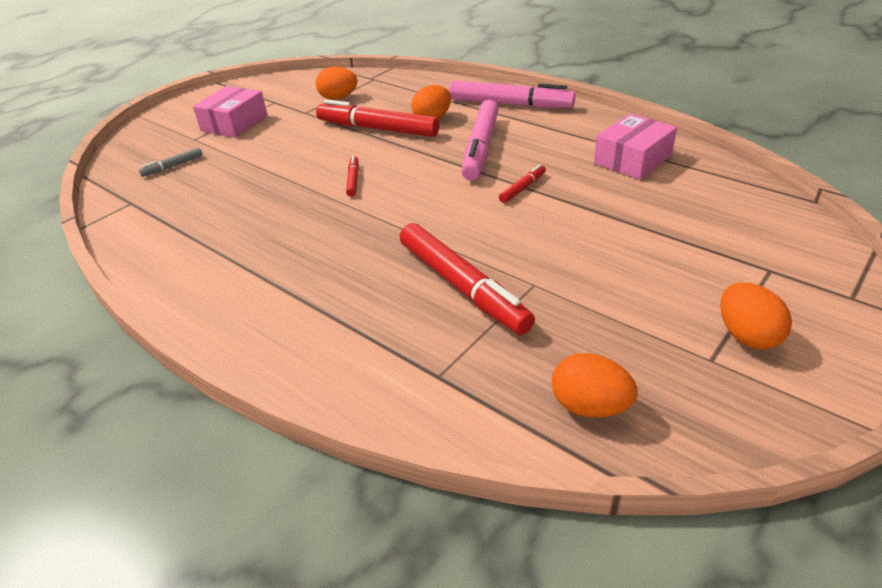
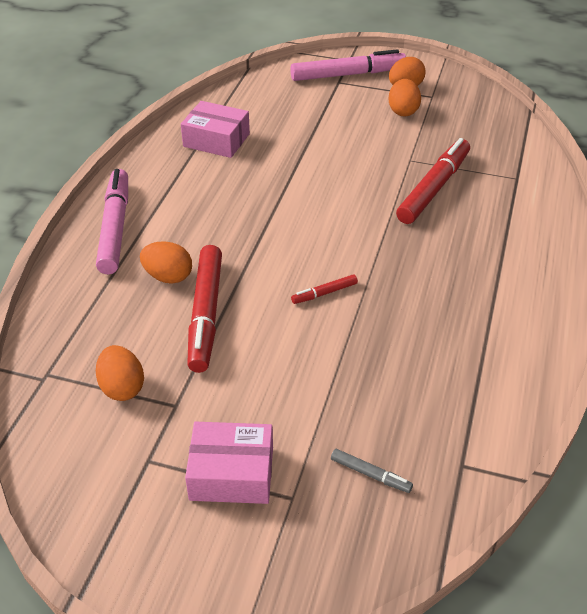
camera: 115 degrees left, 5 degrees up
pink marker [461,100,499,181] -> pink marker moved to [290,49,406,81]
red marker [499,164,546,203] -> none
orange egg [552,353,637,418] -> orange egg moved to [389,79,421,117]

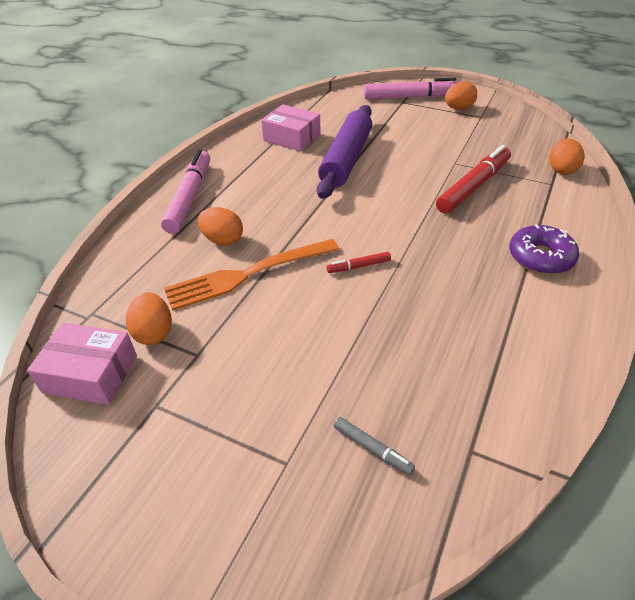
camera: 10 degrees right, 0 degrees up
pink box [185,422,273,504] -> pink box moved to [27,323,137,405]
red marker [187,245,222,373] -> orange fork [164,239,339,311]
orange egg [389,79,421,117] -> orange egg moved to [549,138,584,175]
none -> purple rolling pin [317,105,372,199]
none -> purple donut [509,224,579,275]

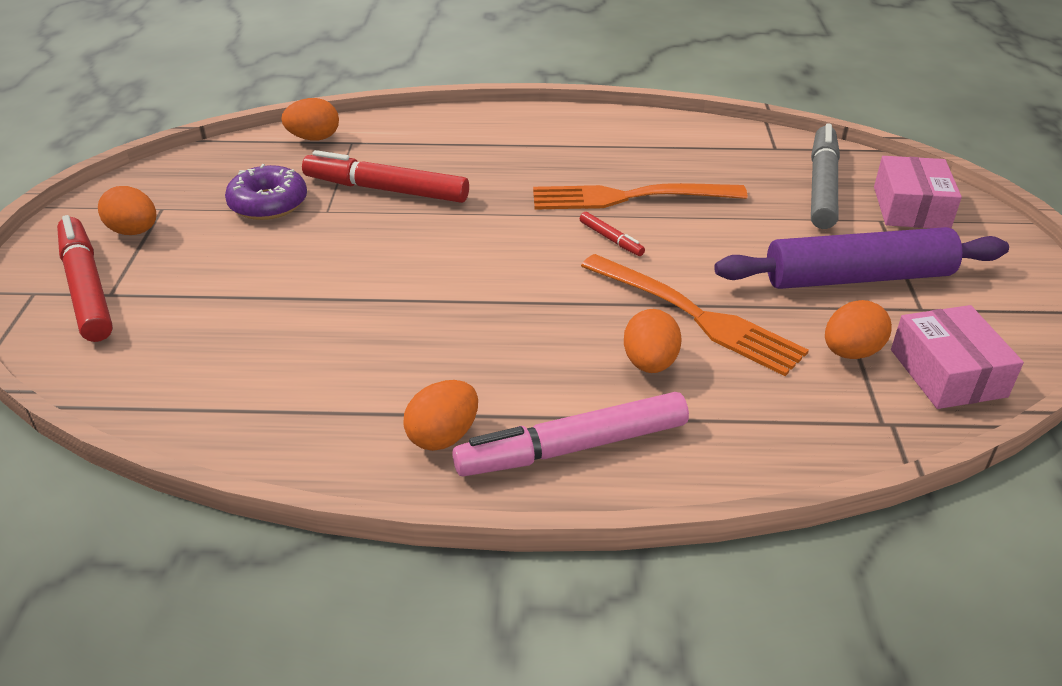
camera: 115 degrees left, 5 degrees down
pink box [261,104,320,151] -> pink box moved to [874,156,962,228]
purple rolling pin [317,105,372,199] -> purple rolling pin moved to [714,227,1009,289]
grey marker [334,417,415,475] -> grey marker [811,123,840,229], size x2.21
pink marker [363,78,460,99] -> red marker [57,215,113,342]
purple donut [509,224,579,275] -> purple donut moved to [225,164,307,220]
none -> orange egg [403,380,478,451]
none -> orange fork [533,183,747,210]

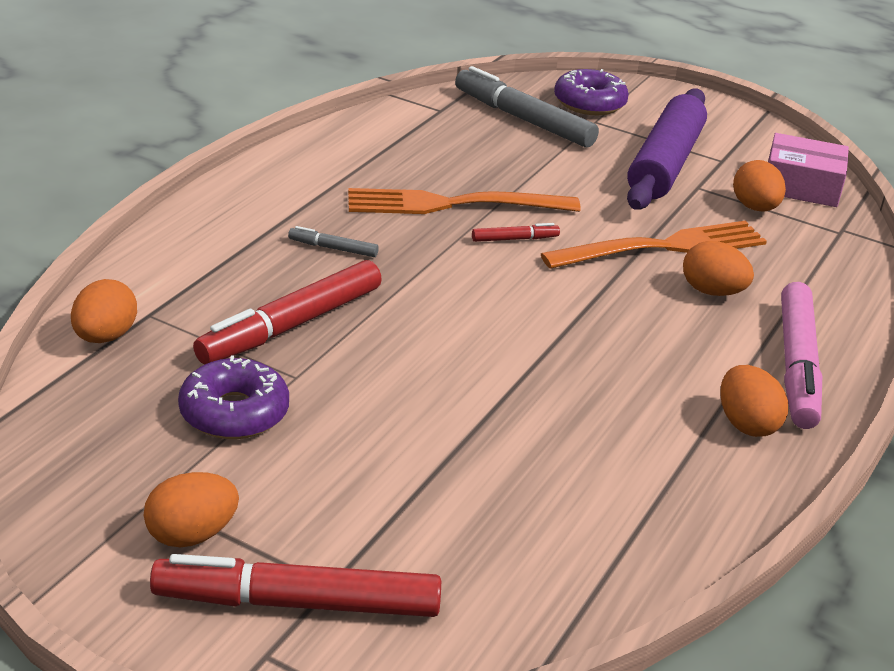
camera: 65 degrees left, 5 degrees down
orange fork [533,183,747,210] -> orange fork turned 60 degrees clockwise [348,188,581,214]
pink box [874,156,962,228] -> purple donut [554,69,629,115]
none -> grey marker [288,226,379,257]

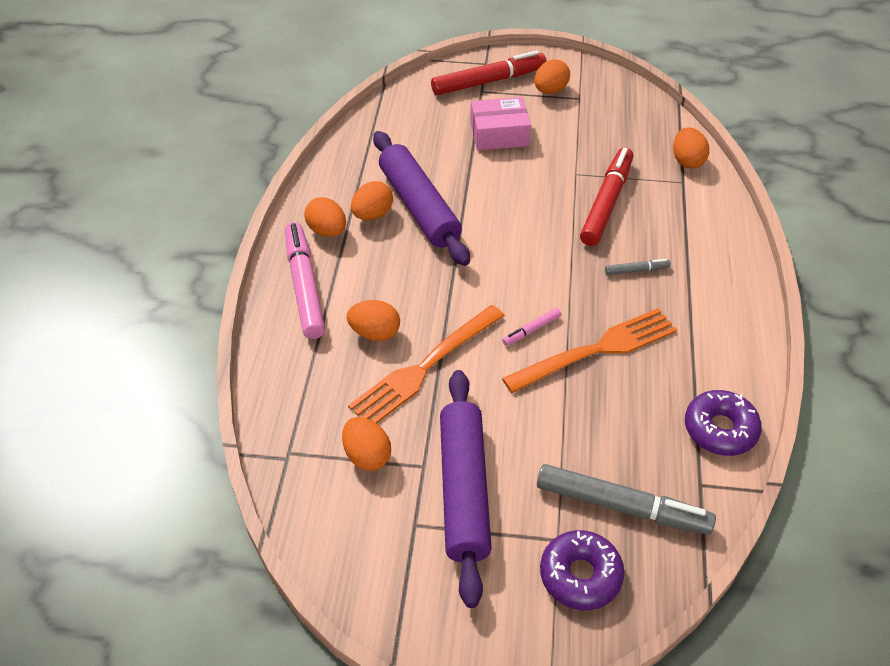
camera: 160 degrees right, 15 degrees up
purple donut [178,356,289,439] -> purple donut moved to [685,390,762,456]
red marker [472,223,560,242] -> pink marker [502,308,561,346]
pink box [768,133,849,207] -> pink box moved to [470,97,531,150]
none -> orange egg [351,181,393,220]
none -> purple rolling pin [373,131,470,266]

